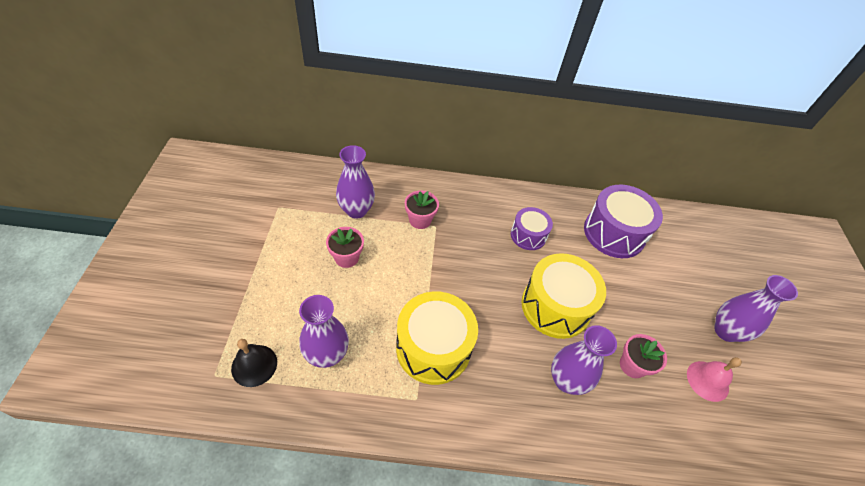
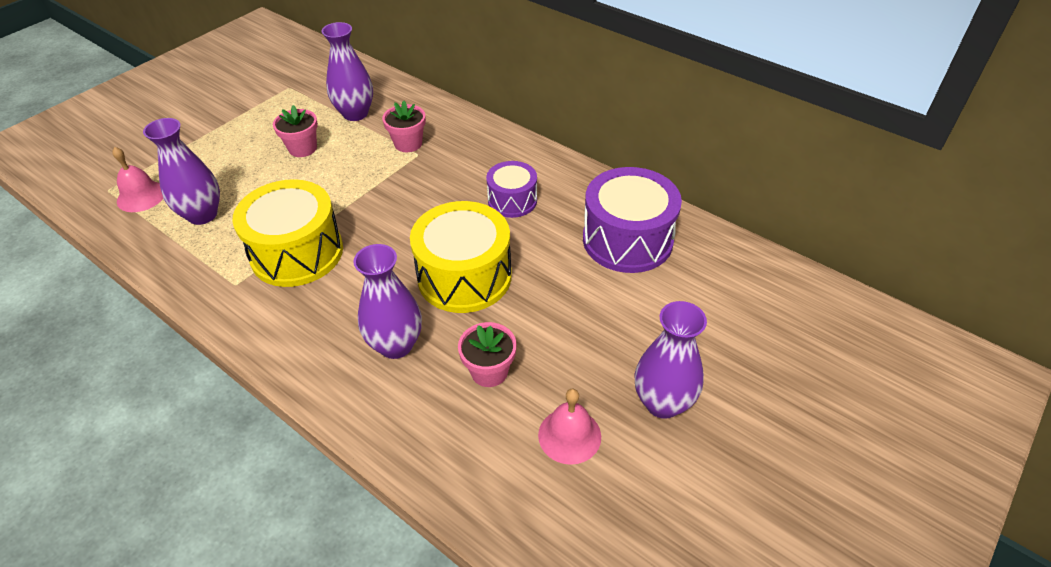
camera: 40 degrees right, 5 degrees down
black bell [231,339,277,387] -> pink bell [112,147,163,212]

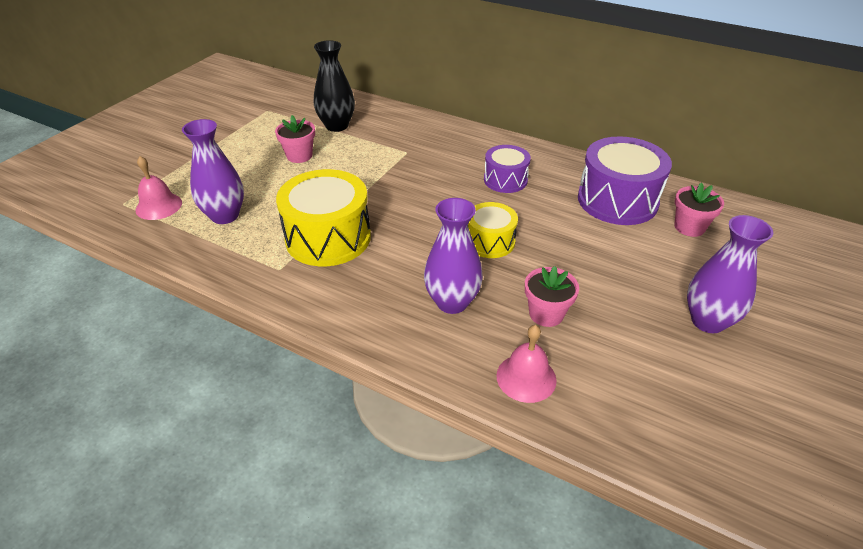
camera: 10 degrees left, 5 degrees down
purple vase [322,22,373,121] -> black vase [314,40,355,132]
pink flower pot [382,101,426,152] -> pink flower pot moved to [674,182,724,237]
yellow drum [410,201,512,313] -> yellow drum [468,202,518,258], size x0.58
pink bell [538,388,601,465] -> pink bell moved to [496,325,557,403]

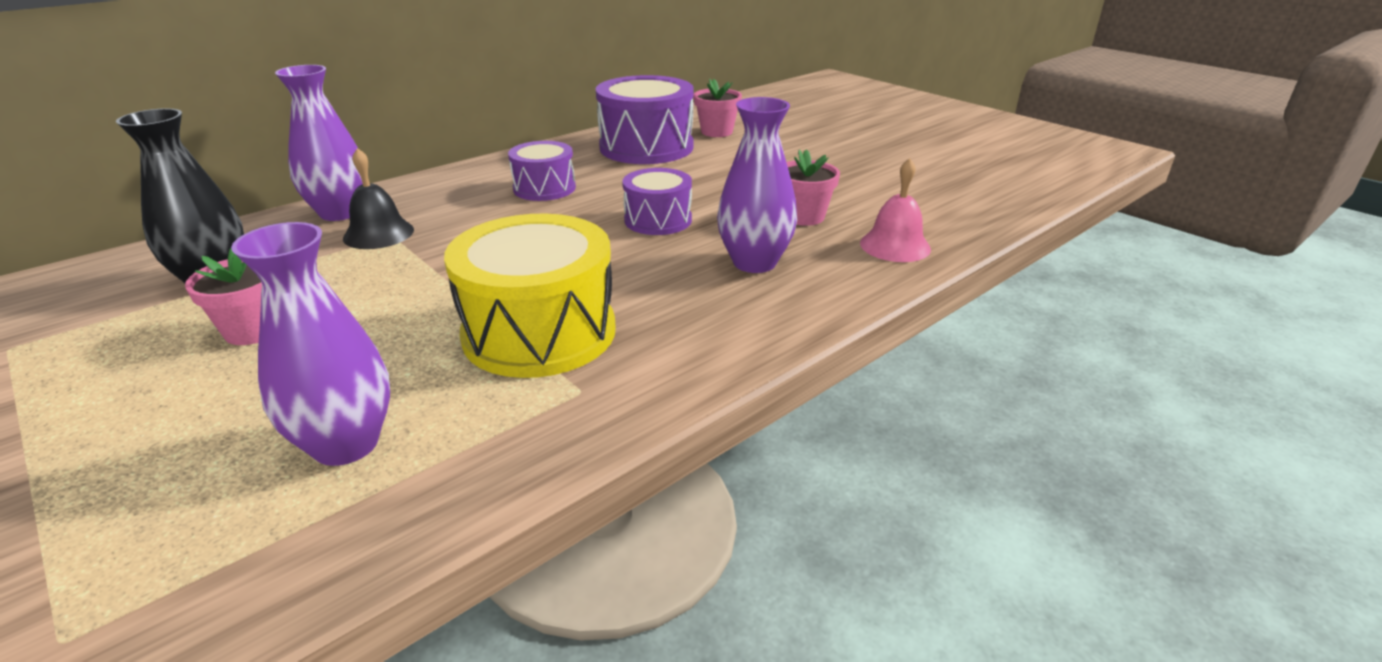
camera: 70 degrees left, 10 degrees down
pink bell [135,156,182,220] -> none
yellow drum [468,202,518,258] -> purple drum [622,168,692,235]
purple vase [687,215,773,333] -> purple vase moved to [275,65,363,221]
none -> black bell [343,148,414,249]

